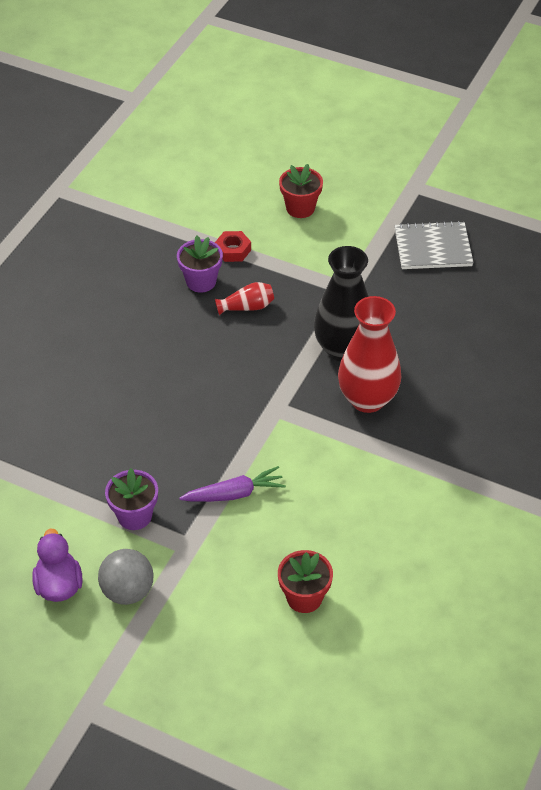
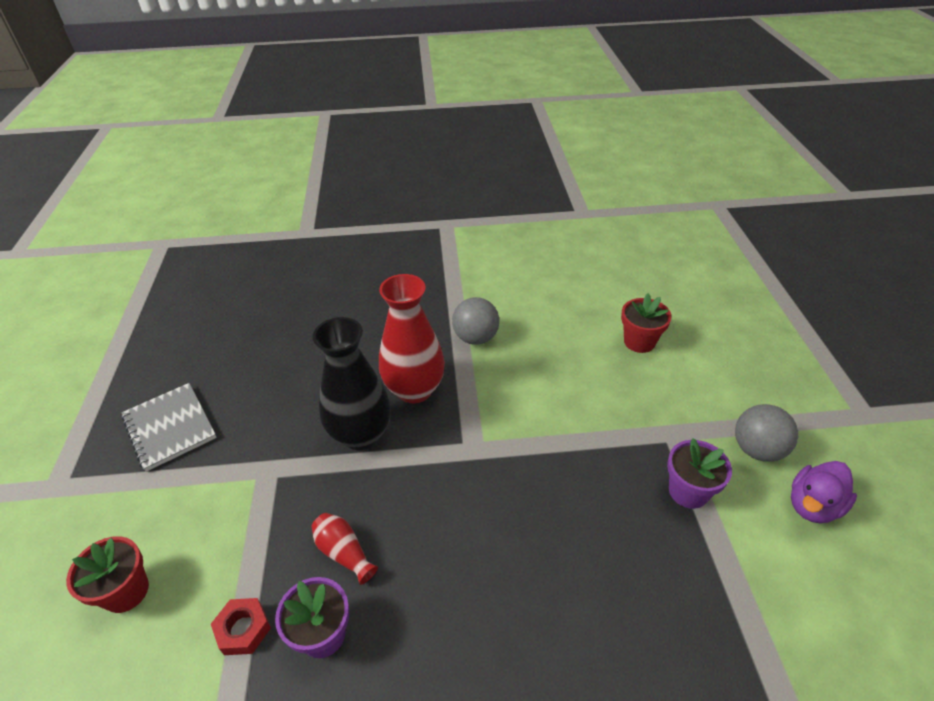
camera: 120 degrees left, 5 degrees down
purple carrot [179,466,286,502] -> none
none -> grey ball [452,297,499,345]

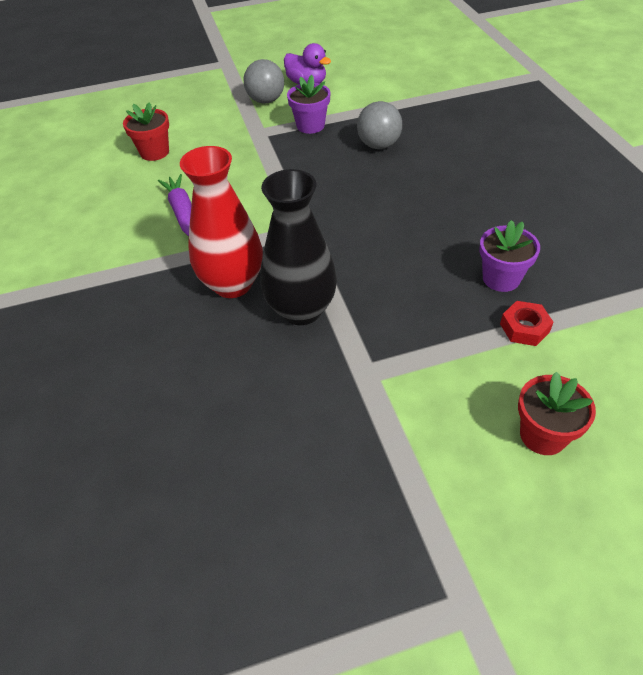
camera: 100 degrees left, 5 degrees up
grey notebook [121,383,217,472] -> none
red vase [311,513,378,585] -> none
grey ball [452,297,499,345] -> grey ball moved to [357,101,402,149]
none -> purple carrot [158,174,191,236]

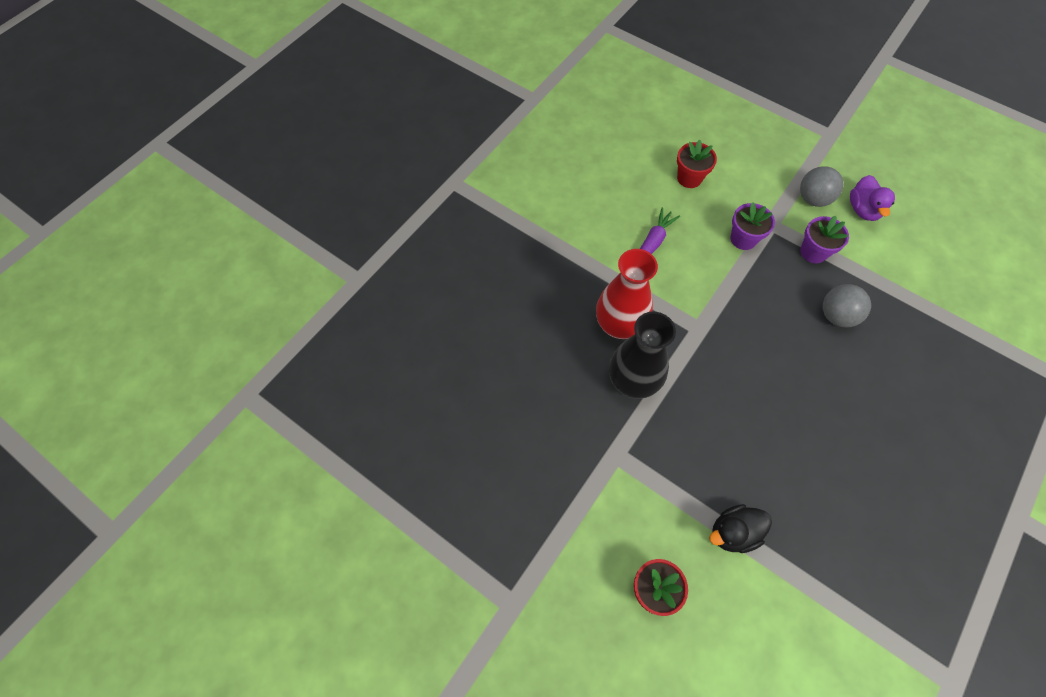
camera: 50 degrees right, 15 degrees up
purple flower pot [480,220,540,292] -> purple flower pot moved to [731,202,775,250]
red nut [500,301,554,346] -> black duck [709,504,772,553]

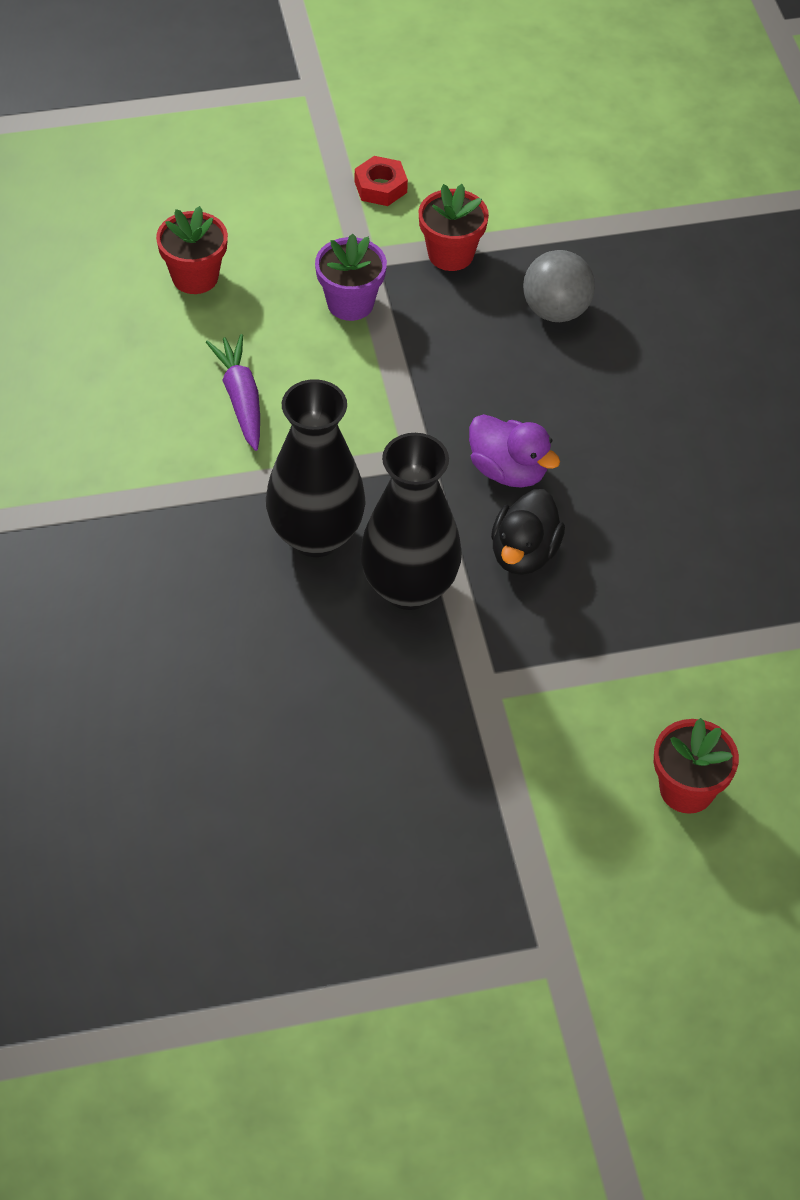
camera: 50 degrees left, 10 degrees down
red vase [596,249,658,339] -> black vase [266,379,366,557]
black duck [709,504,772,553] -> black duck moved to [491,489,565,575]
grey ball [800,166,844,207] -> red nut [355,156,408,206]
purple flower pot [800,216,849,263] -> red flower pot [419,184,489,271]
purple duck [850,175,895,221] -> purple duck moved to [469,414,560,487]

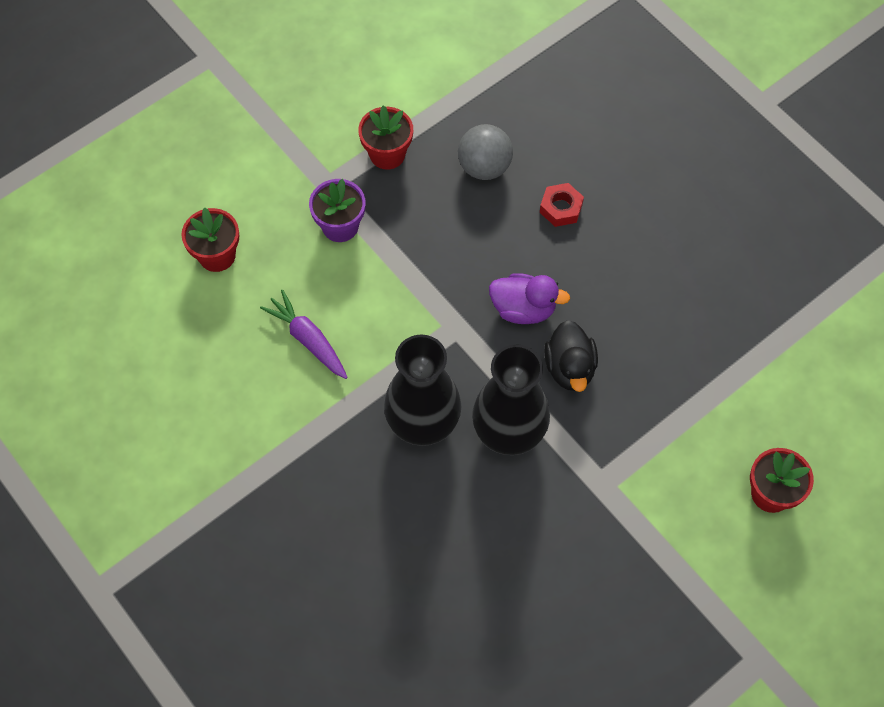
camera: 25 degrees left, 10 degrees up
red nut [355,156,408,206] -> red nut moved to [540,183,584,227]

